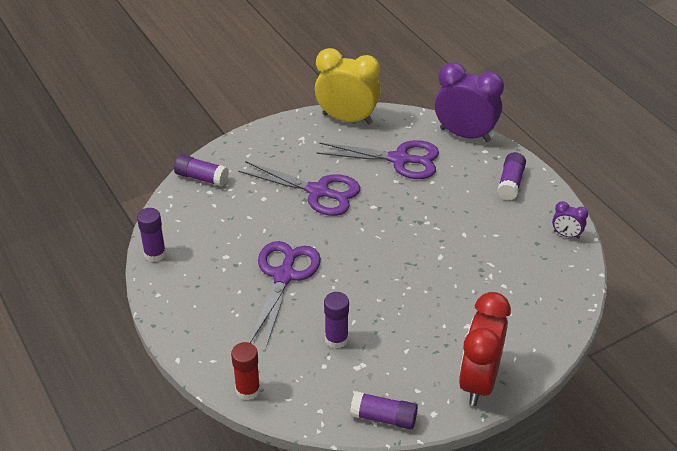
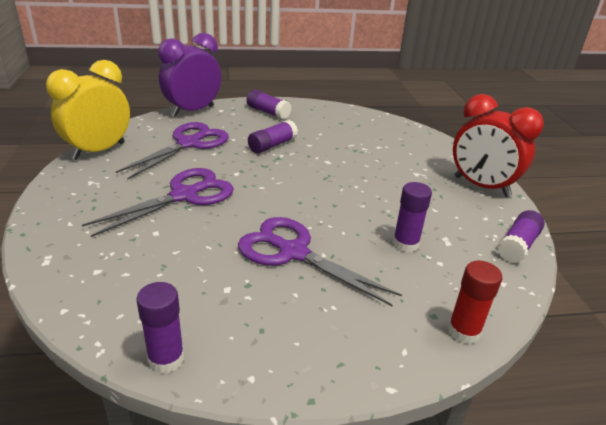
camera: 70 degrees left, 10 degrees down
purple glue stick [174,154,229,187] -> purple glue stick moved to [248,120,298,153]
purple clock [552,201,588,239] -> none

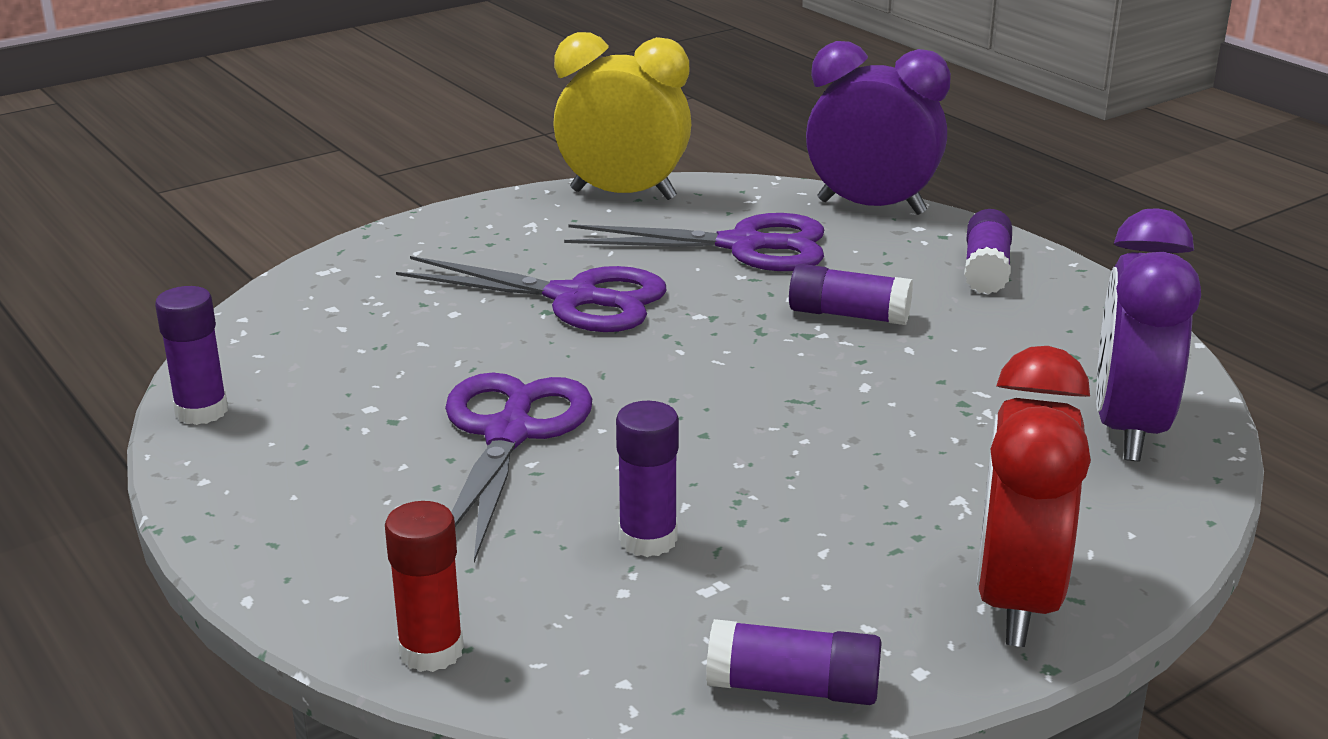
camera: 65 degrees right, 5 degrees down
none -> purple clock [1096,208,1201,461]

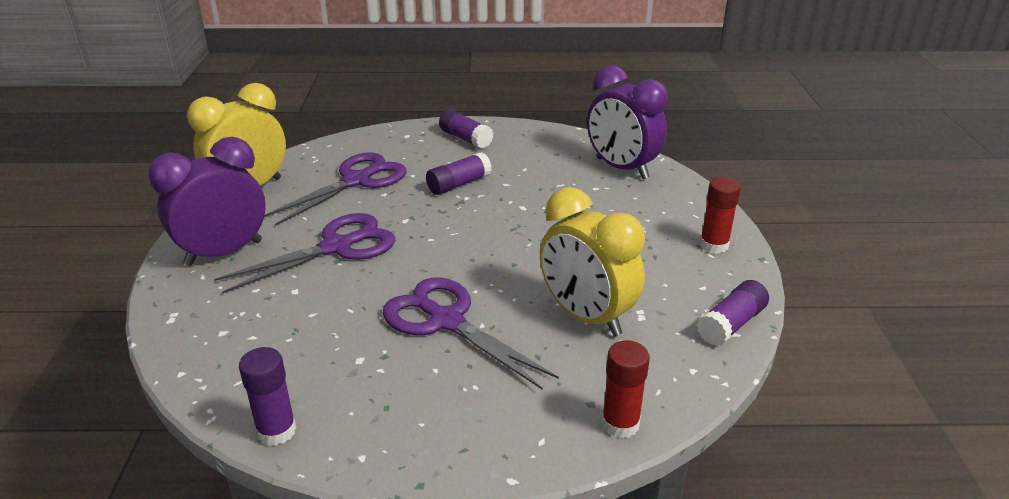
camera: 55 degrees left, 5 degrees up
purple glue stick [616,401,679,557] -> yellow clock [540,187,645,336]
purple clock [806,41,951,215] -> purple clock moved to [148,137,266,266]
red clock [977,346,1091,647] -> red glue stick [700,177,741,254]

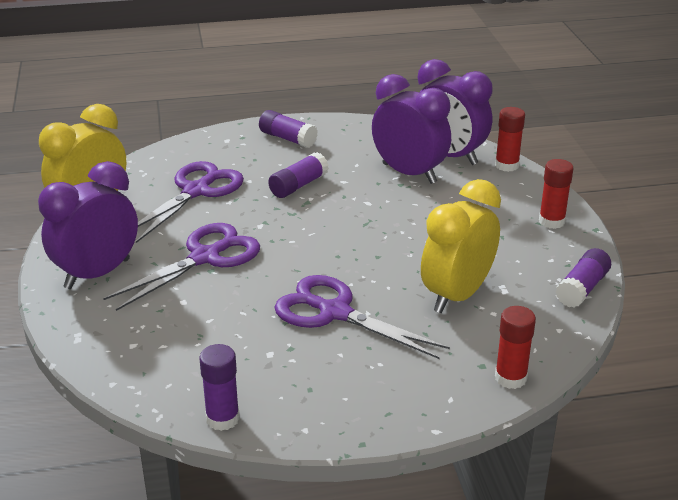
camera: 10 degrees left, 0 degrees up
yellow clock [540,187,645,336] -> yellow clock turned 90 degrees clockwise [421,179,501,313]
none -> purple clock [372,74,451,184]
none -> red glue stick [495,107,525,172]

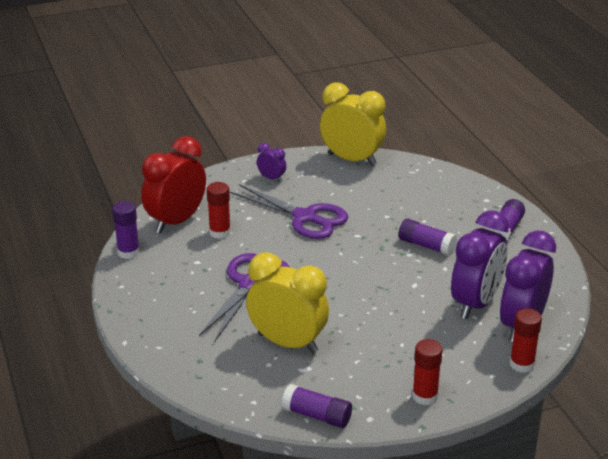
camera: 80 degrees right, 0 degrees up
purple clock [38,161,138,289] -> purple clock [257,143,286,182], size x0.46
purple scissors [136,161,244,243] -> none
red glue stick [495,306,536,389] -> red glue stick moved to [207,182,231,239]
none -> red clock [141,136,206,234]

